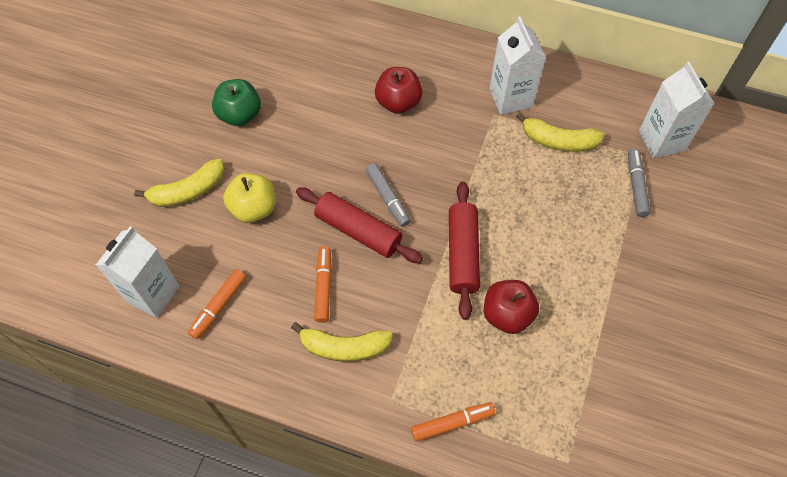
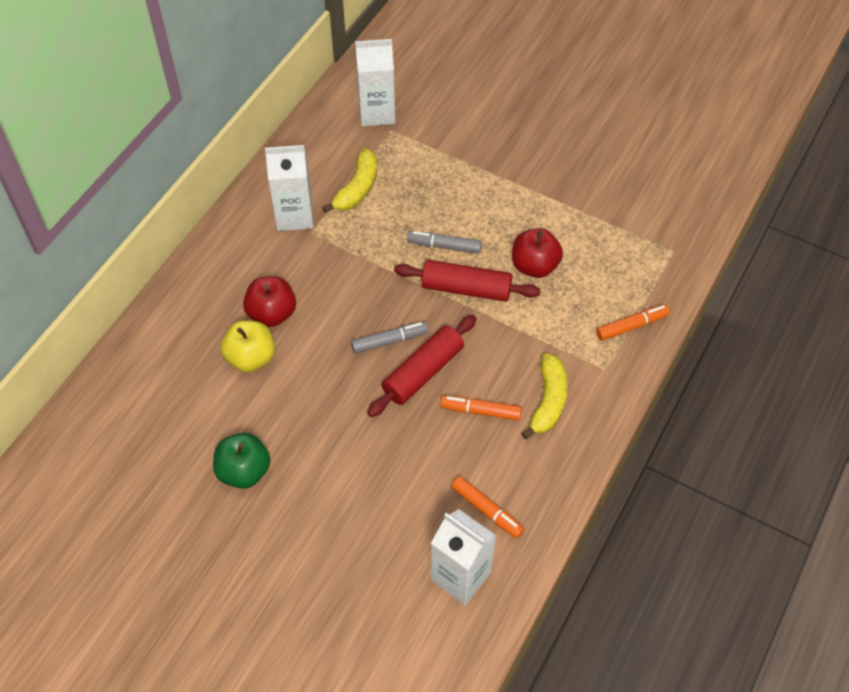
camera: 80 degrees left, 5 degrees down
yellow banana [134,158,224,207] -> none
yellow apple [223,173,275,223] -> yellow apple moved to [221,320,275,372]
orange marker [411,402,496,442] -> orange marker turned 75 degrees clockwise [596,304,670,341]
grey marker [628,149,650,217] -> grey marker moved to [407,231,482,254]

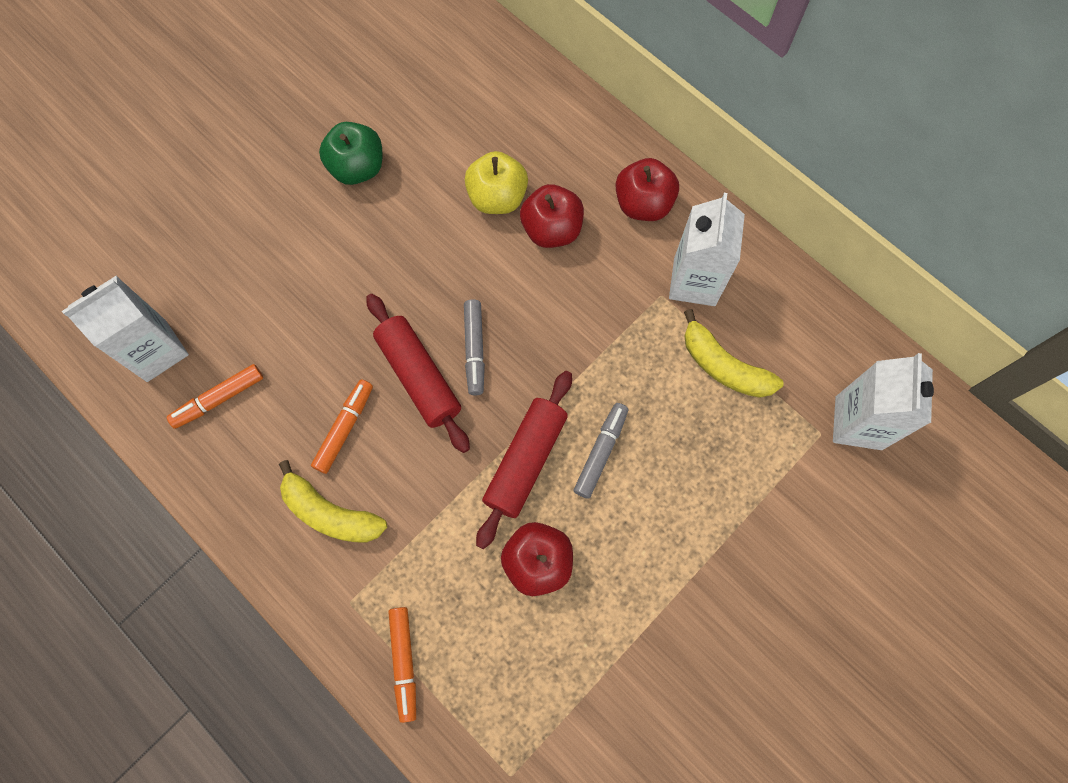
camera: 105 degrees right, 15 degrees up
none -> red apple [615,158,679,221]

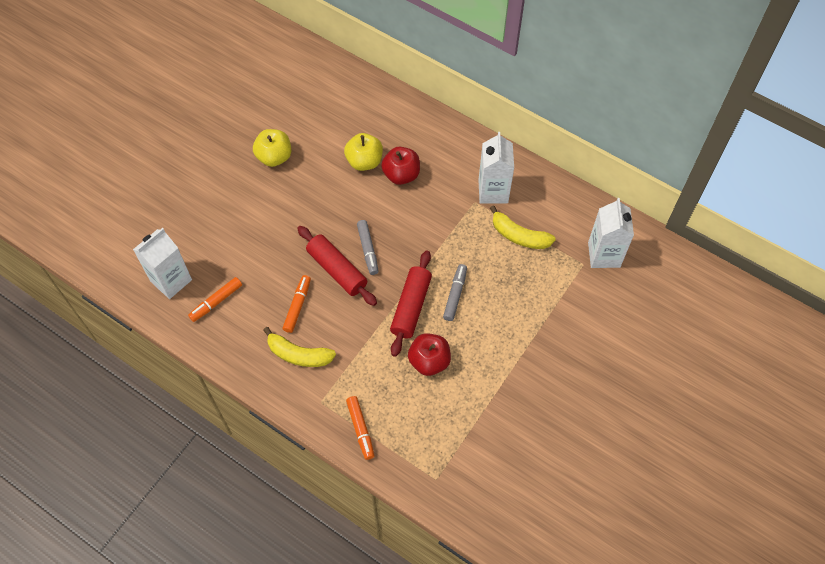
camera: 10 degrees left, 10 degrees down
green apple [319,122,382,185] -> yellow apple [253,129,291,167]
red apple [615,158,679,221] -> none

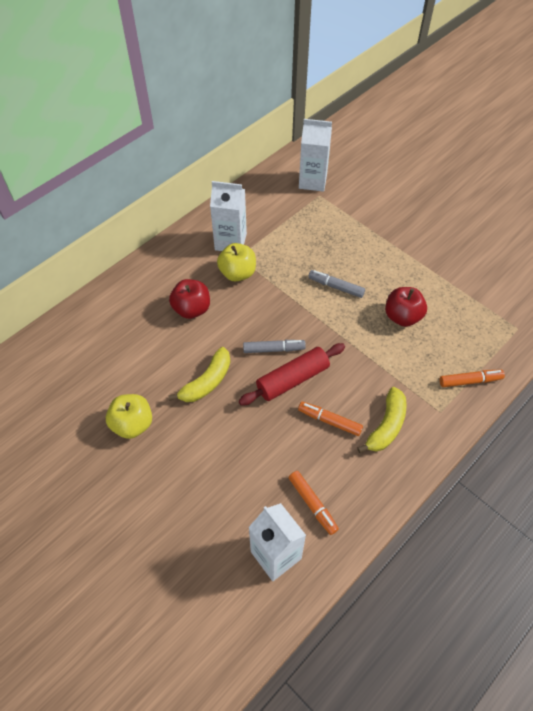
camera: 80 degrees left, 5 degrees down
yellow apple [344,133,383,171] -> yellow apple moved to [217,243,256,281]
red rolling pin [390,250,432,357] -> none
yellow banana [490,205,556,249] -> yellow banana moved to [168,347,230,402]

